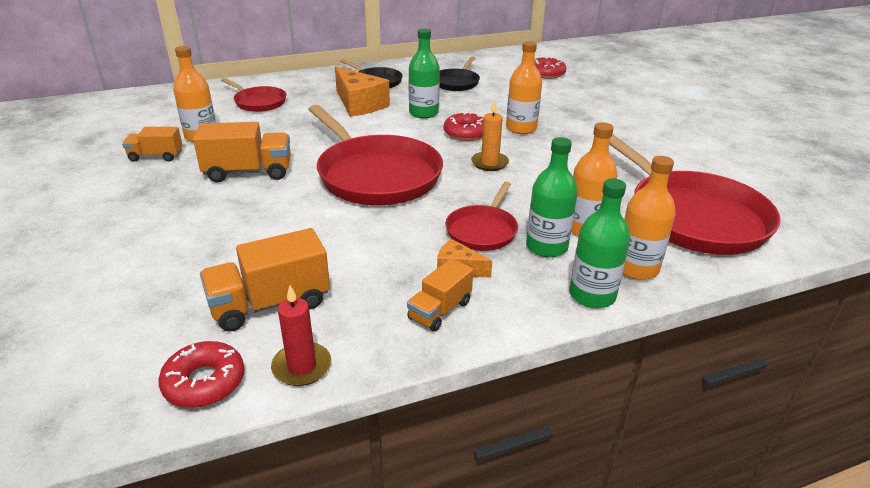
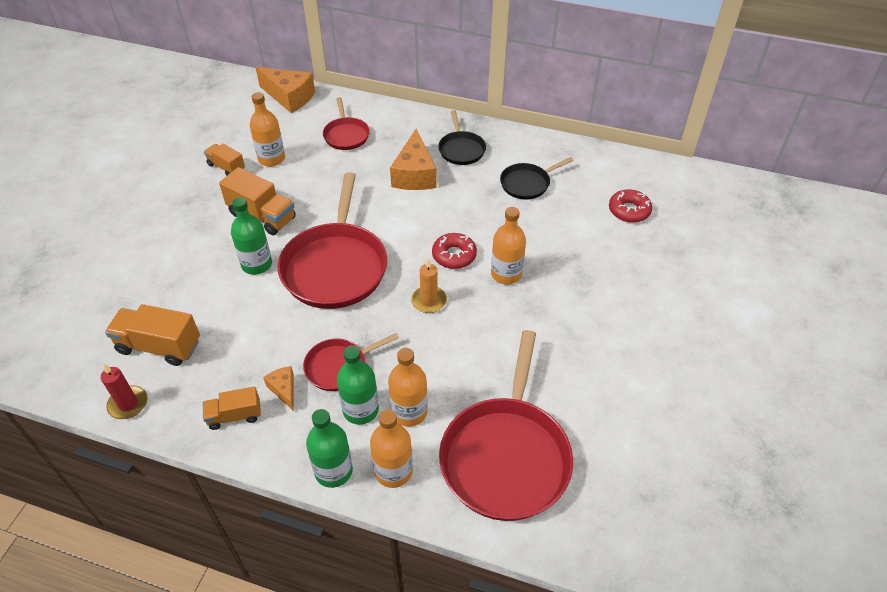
camera: 40 degrees right, 15 degrees up
red donut [158,341,245,408] -> none
green bottle [409,29,440,118] -> green bottle moved to [231,197,272,275]
none -> orange cheese [255,67,315,113]

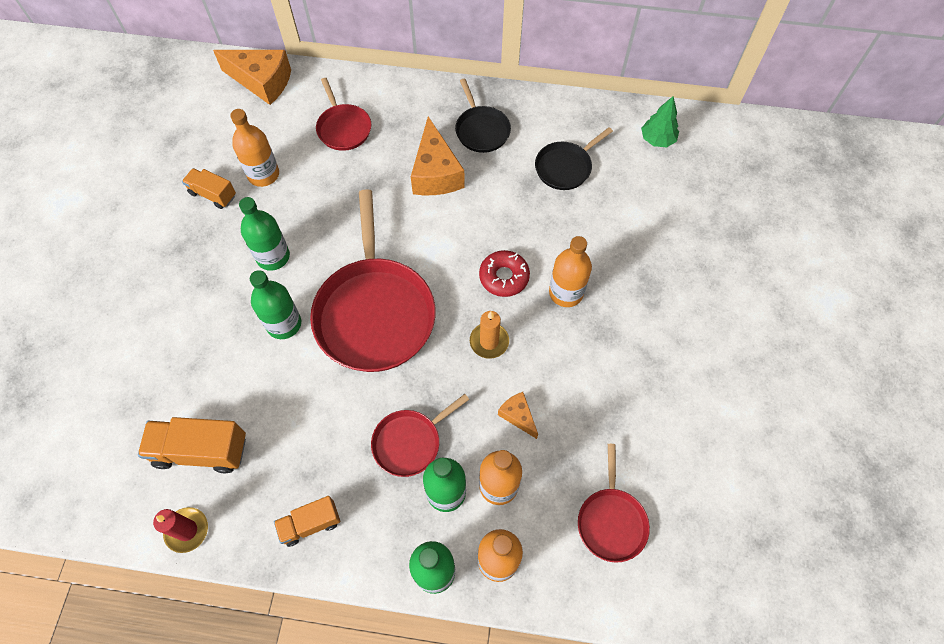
camera: 10 degrees left, 15 degrees up
orange truck [219,167,296,235] -> green bottle [239,197,290,271]
orange cheese [263,366,294,411] -> orange cheese moved to [498,392,538,439]
red pan [439,330,573,521] -> red pan [578,444,650,562], size x0.51
red donut [609,189,652,223] -> none
none -> green tree [641,97,679,147]

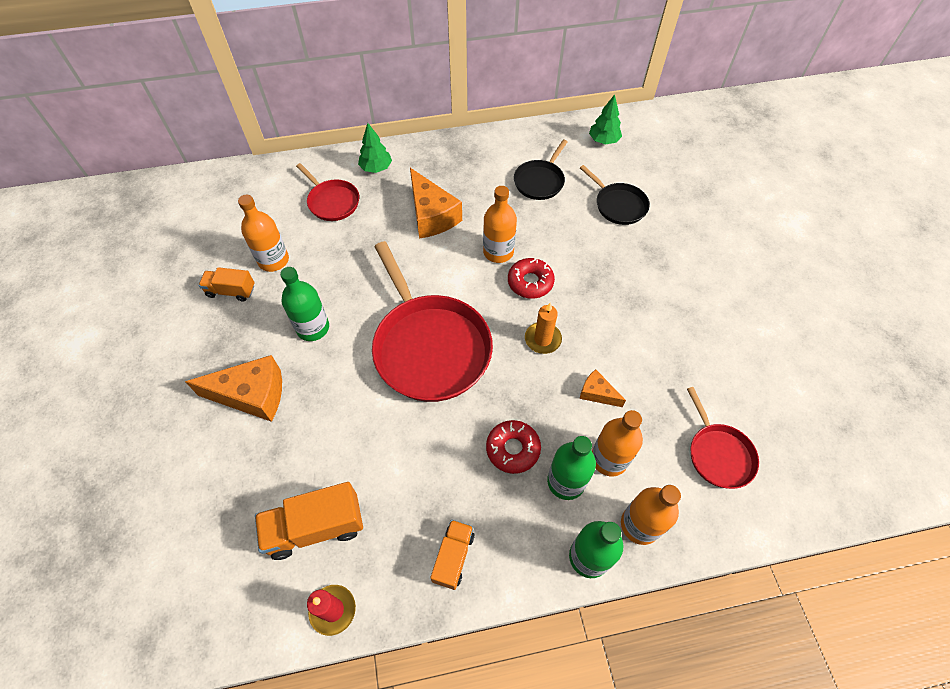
camera: 20 degrees left, 5 degrees down
orange cheese [213,50,291,105] -> orange cheese moved to [185,355,282,422]
green bottle [250,270,301,339] -> none
orange truck [274,496,340,547] -> orange truck turned 150 degrees clockwise [430,520,475,590]
red pan [371,394,469,477] -> red donut [486,420,541,474]
black pan [455,79,511,153] -> black pan moved to [580,165,650,225]
orange bottle [549,236,592,307] -> orange bottle moved to [483,186,517,263]
none -> green tree [358,123,392,173]

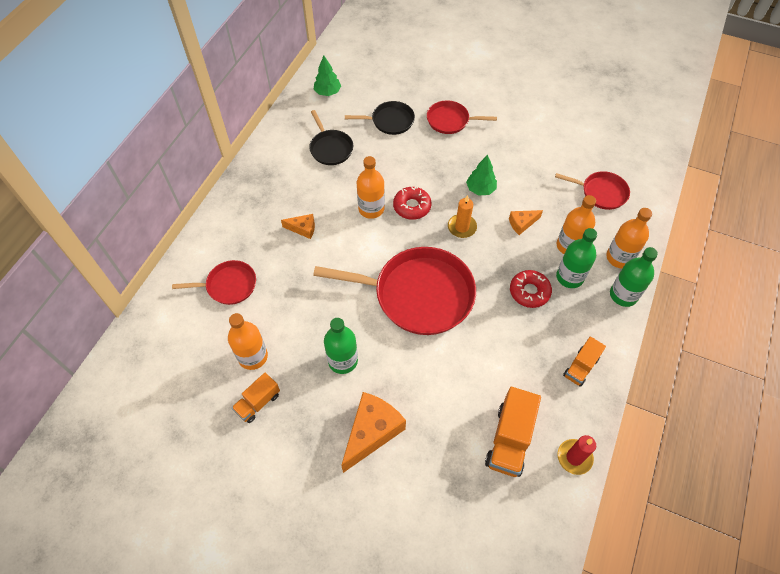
camera: 55 degrees left, 0 degrees up
green tree [358,123,392,173] -> green tree moved to [466,155,497,195]
orange cheese [410,168,462,239] -> orange cheese [281,214,315,239], size x0.52
orange truck [430,520,475,590] -> orange truck turned 105 degrees counterclockwise [563,336,606,387]
none -> red pan [427,100,497,134]

